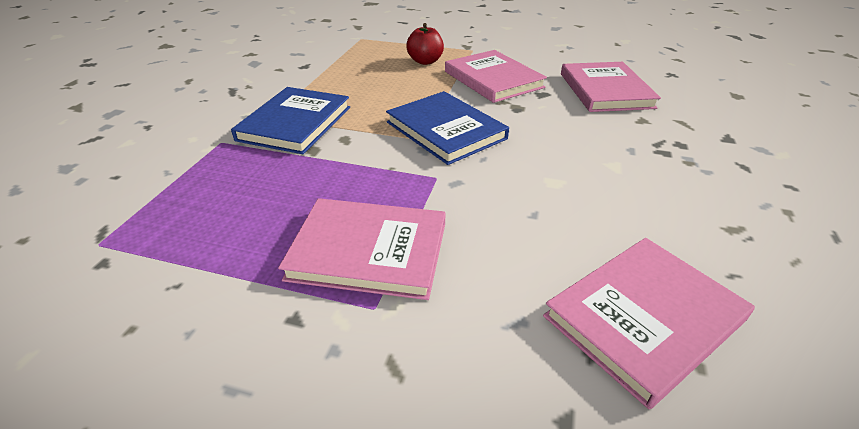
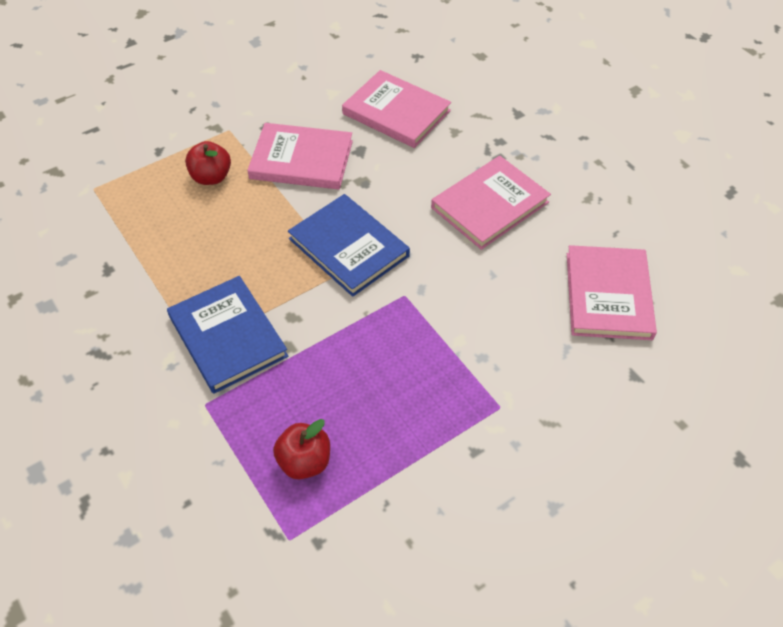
camera: 50 degrees left, 15 degrees up
pink book [278,198,445,300] -> pink book moved to [431,156,551,250]
blue book [386,91,509,165] -> blue book turned 45 degrees clockwise [288,194,410,297]
none -> red apple [273,419,330,479]

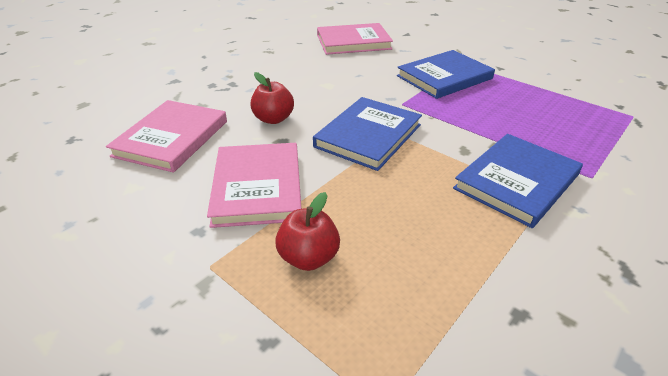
camera: 105 degrees left, 15 degrees down
red apple [273,419,330,479] -> red apple moved to [250,72,294,124]
pink book [431,156,551,250] -> none
none -> blue book [397,50,495,99]

